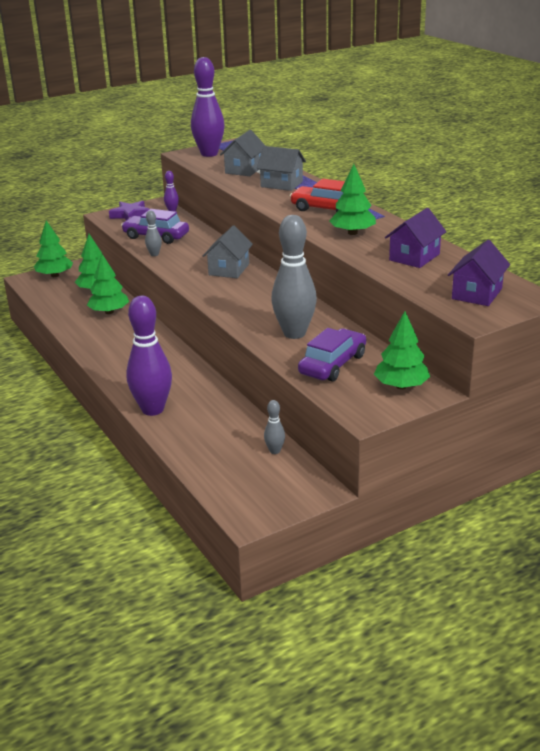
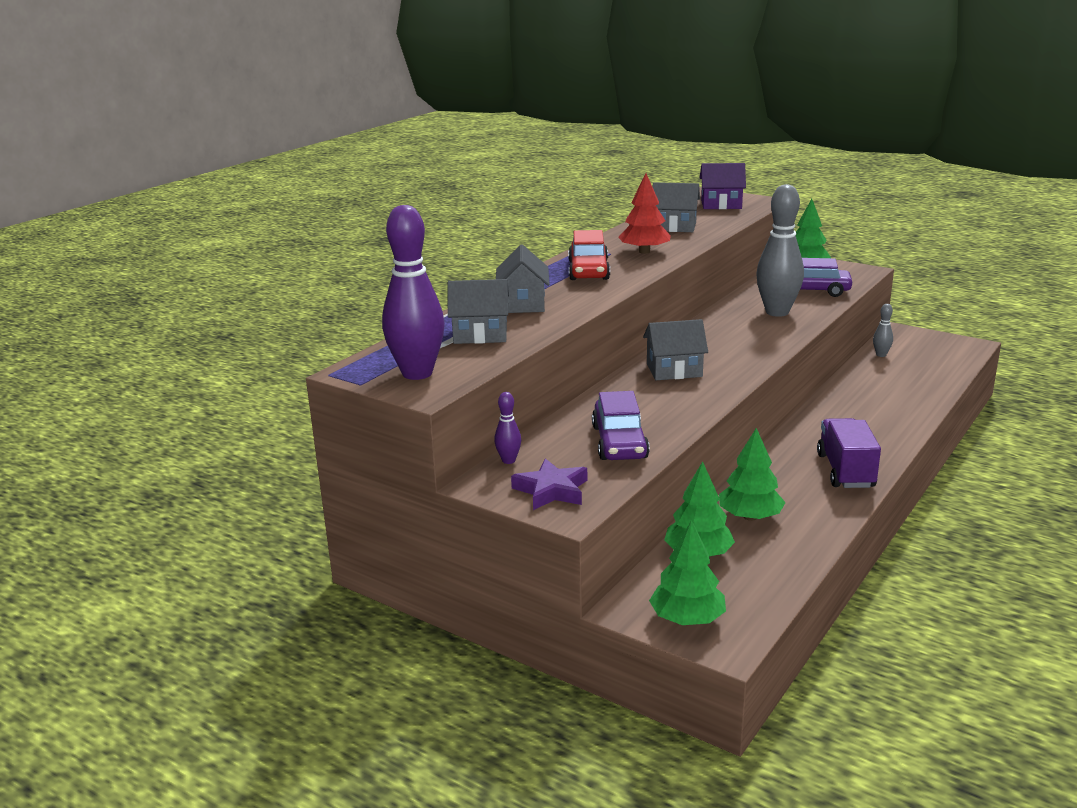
camera: 115 degrees left, 5 degrees down
purple bowling pin [126,296,172,416] -> none
grey bowling pin [145,211,162,256] -> none
green tree [329,164,376,235] -> red tree [618,173,671,254]
purple house [385,208,447,268] -> grey house [653,182,700,232]
none -> purple truck [817,418,881,488]

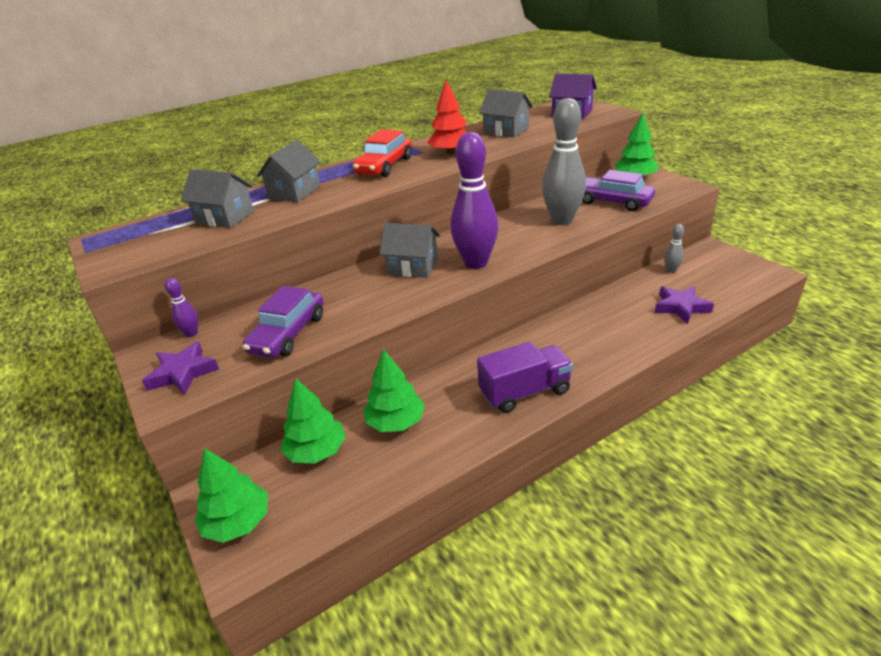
camera: 25 degrees right, 10 degrees up
purple bowling pin [382,205,445,380] -> purple bowling pin moved to [450,132,499,269]
purple truck [817,418,881,488] -> purple truck turned 45 degrees clockwise [477,342,573,413]
none -> purple star [655,286,714,324]

